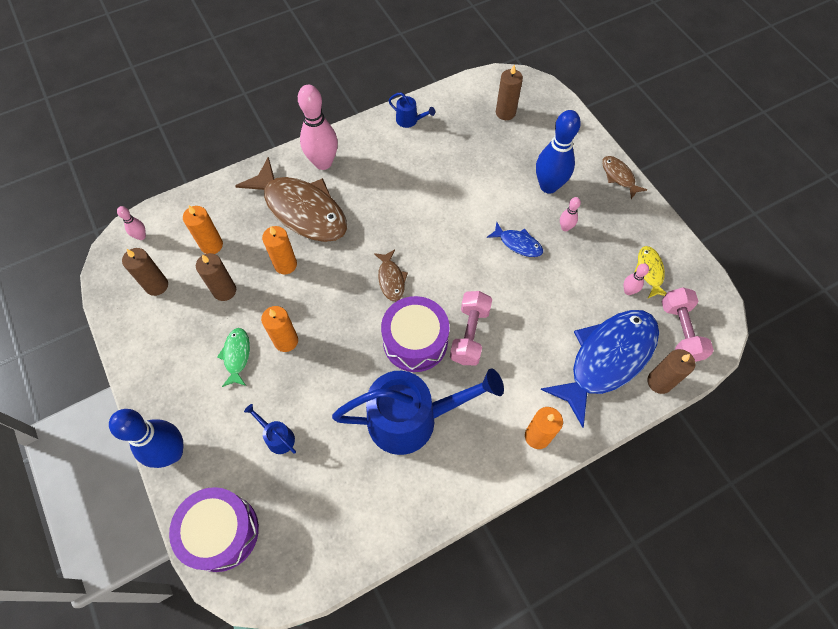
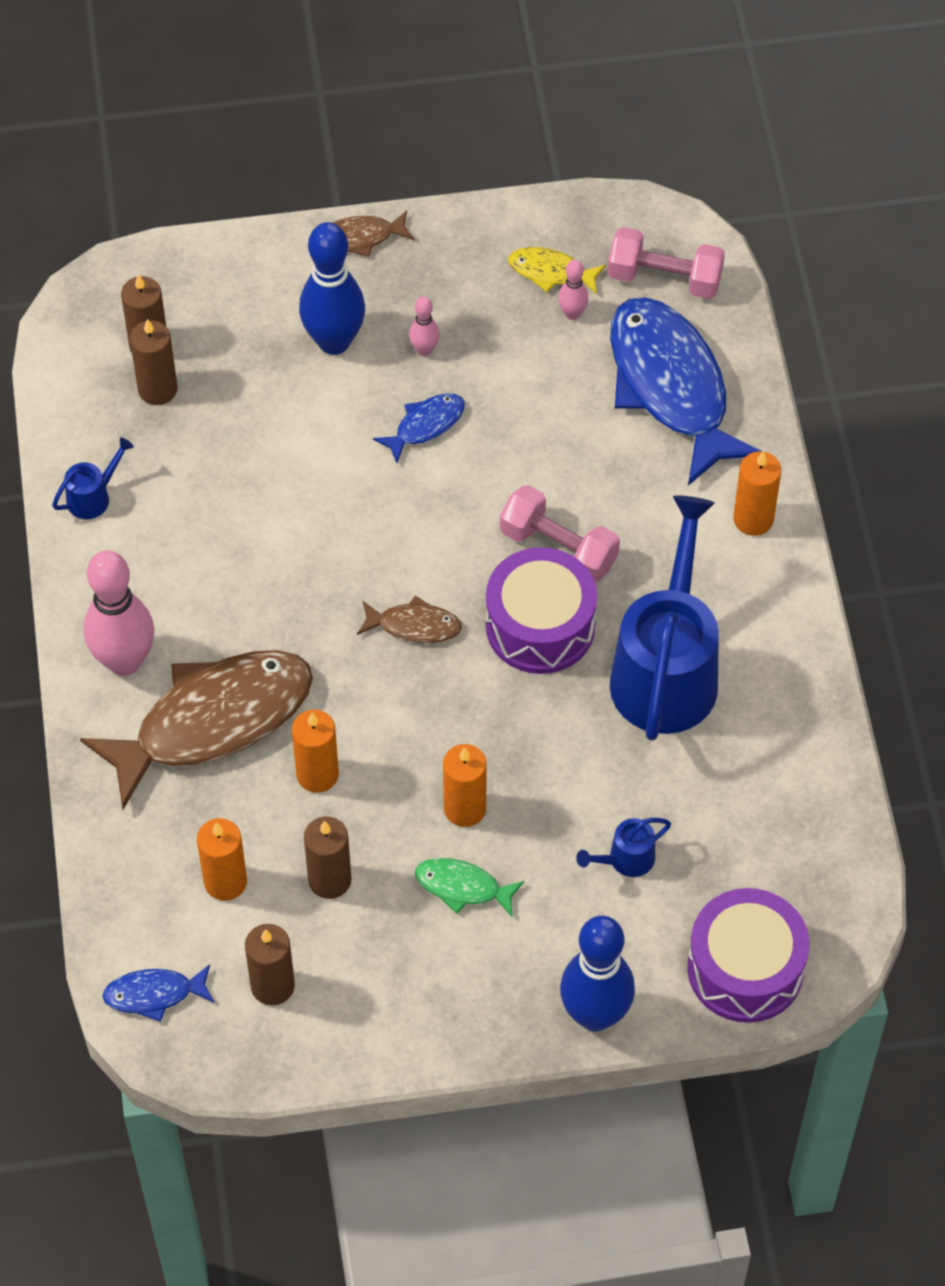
camera: 70 degrees left, 5 degrees down
pink bowling pin [117,206,146,240] -> blue fish [103,964,214,1022]
brown candle [648,349,695,394] -> brown candle moved to [130,319,177,405]

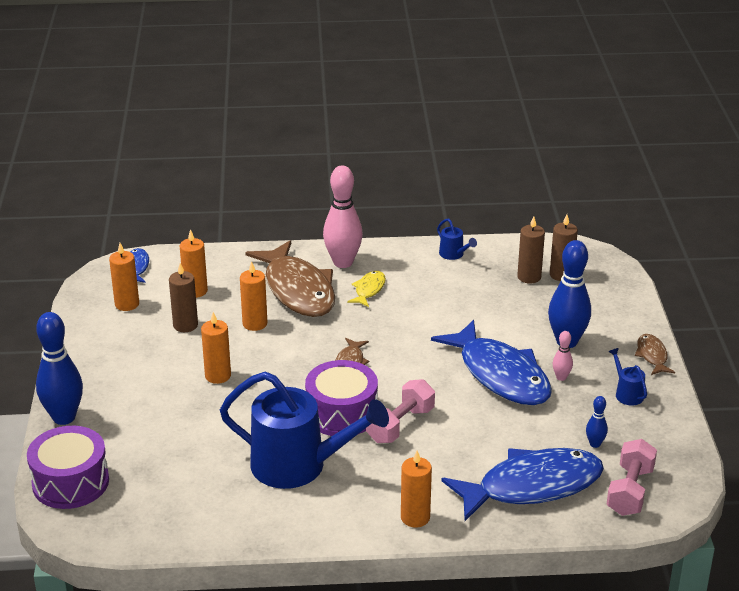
camera: 95 degrees right, 25 degrees down
brown candle [245,924,295,1005] -> orange candle [109,243,139,311]
blue fish [373,393,465,463] -> blue fish [431,319,552,405], size x2.25
green fish [415,858,524,917] -> none
yellow fish [508,247,606,294] -> yellow fish moved to [347,271,386,307]
pink bowling pin [558,260,588,320] -> blue bowling pin [586,396,608,448]
blue watering can [576,818,671,877] -> blue watering can moved to [609,348,647,406]

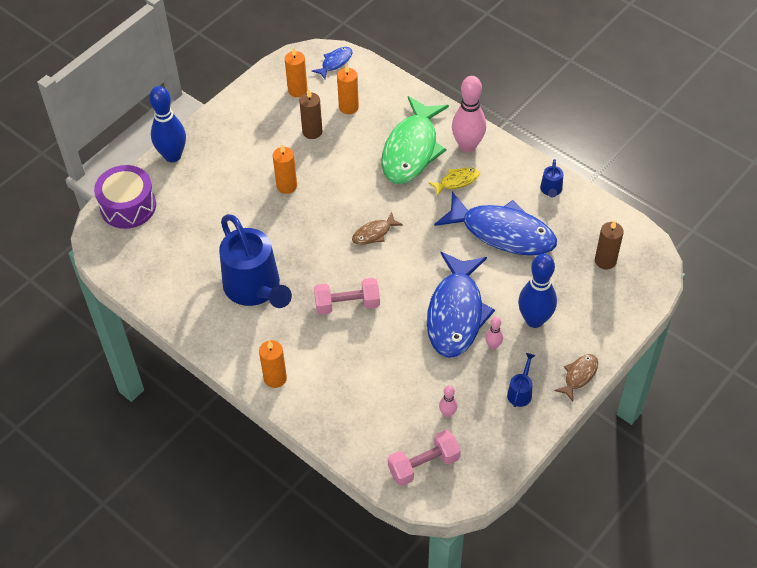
camera: 45 degrees right, 20 degrees up
orange candle [240,261,267,331] -> none
brown fish [245,240,335,317] -> green fish [381,96,449,184]
purple drum [305,360,378,436] -> none
blue fish [441,448,604,521] -> blue fish moved to [434,192,557,256]
brown candle [517,216,545,284] -> none
blue bowling pin [586,396,608,448] -> pink bowling pin [439,385,458,417]

